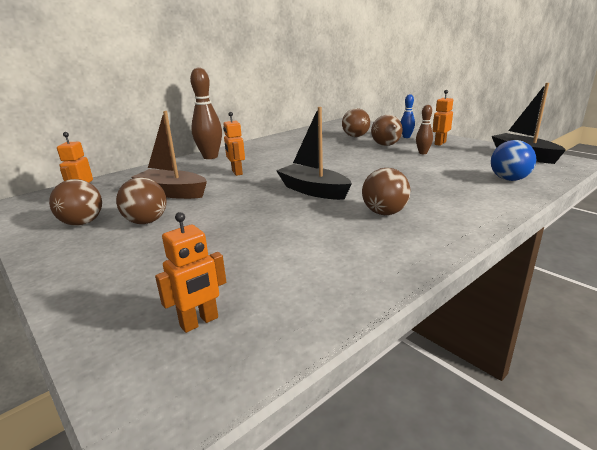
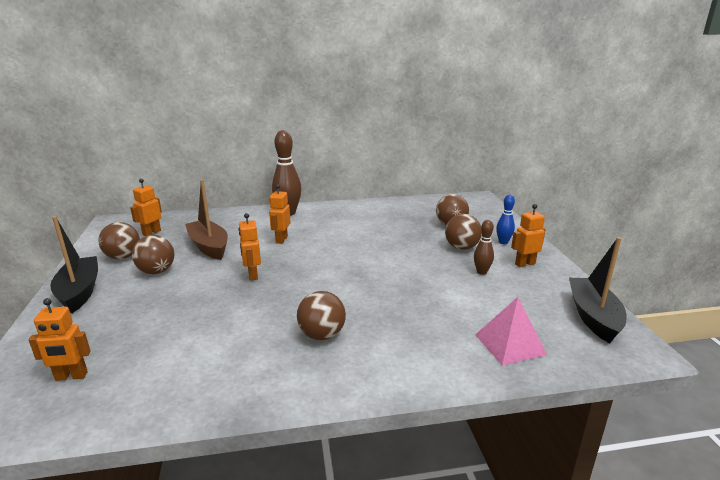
camera: 30 degrees right, 0 degrees up
black boat [276,107,352,200] -> black boat moved to [50,216,98,313]
blue ball [491,140,536,181] -> pink pyramid [475,297,547,366]
none -> orange robot [239,213,261,281]

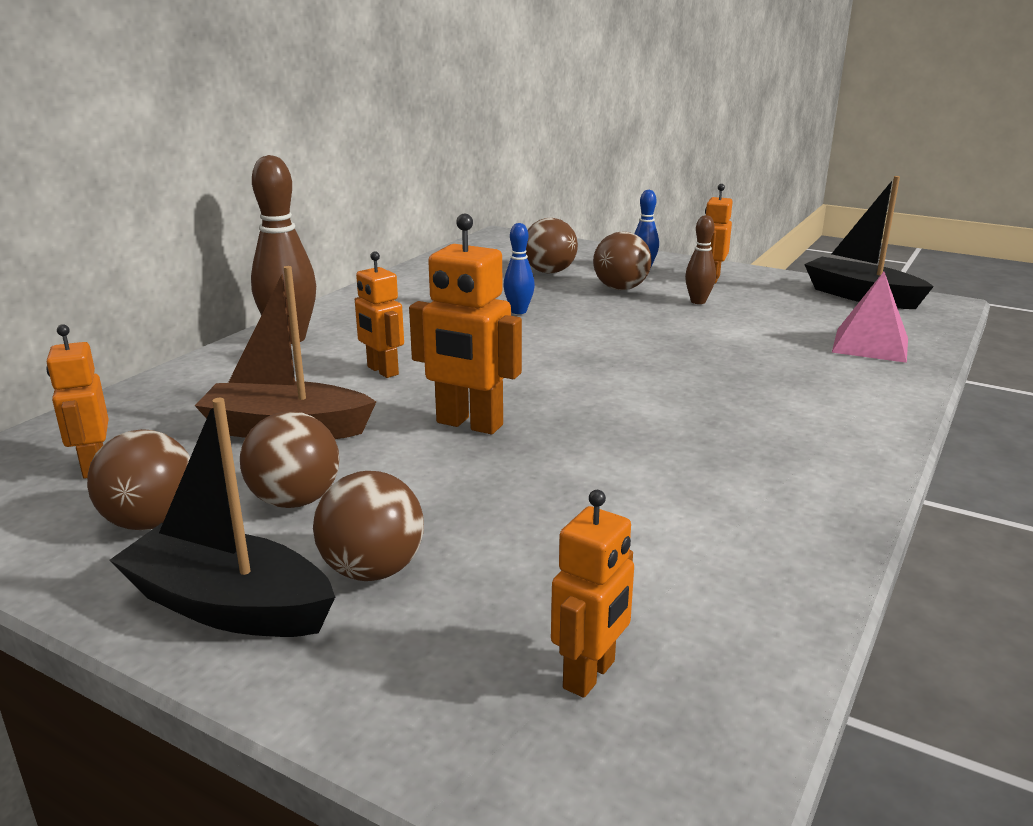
camera: 50 degrees left, 0 degrees up
orange robot [239,213,261,281] -> orange robot [409,214,522,434], size x1.53
brown ball [297,291,346,340] -> brown ball moved to [313,471,424,581]
none -> blue bowling pin [503,223,535,314]

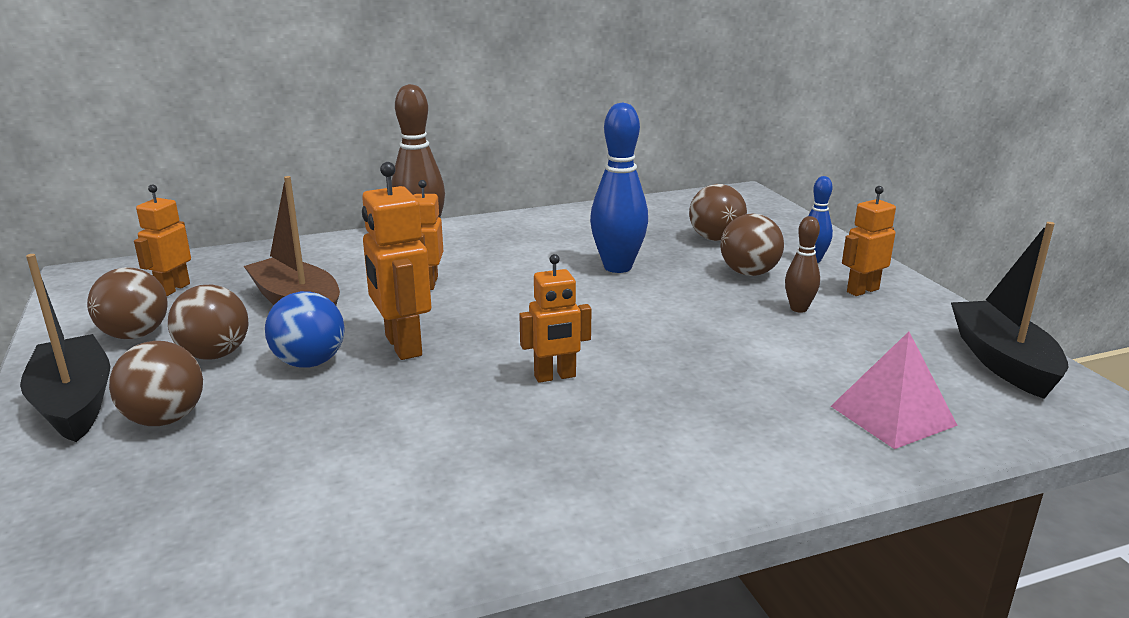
camera: 40 degrees right, 0 degrees up
blue bowling pin [503,223,535,314] -> blue bowling pin [590,102,648,273], size x1.86
orange robot [551,490,634,698] -> orange robot moved to [519,254,592,383]
none -> blue ball [265,291,345,368]

